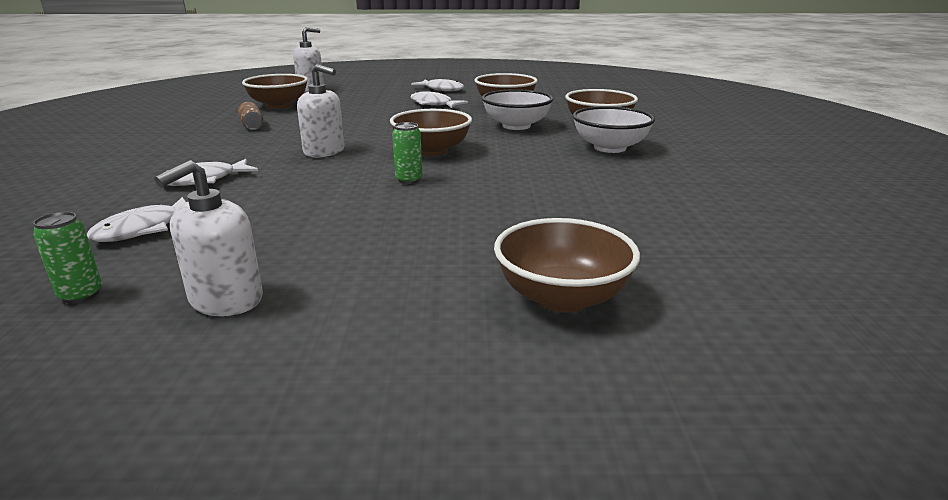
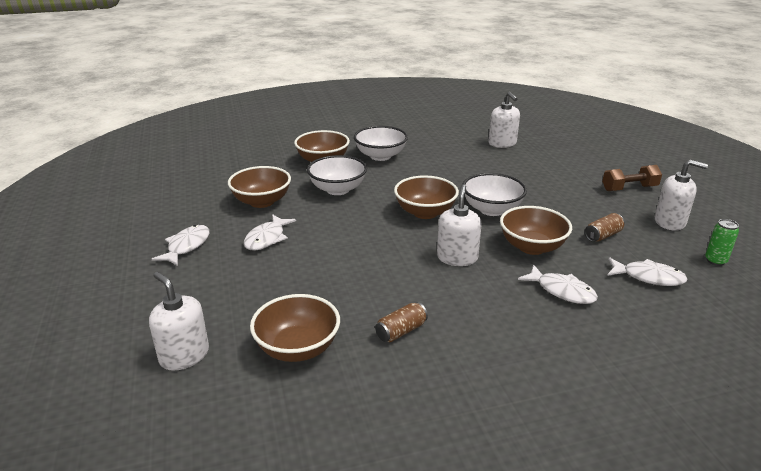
camera: 105 degrees left, 5 degrees up
green can [392,122,422,184] -> white bowl [462,173,527,216]
brown bowl [494,218,640,313] -> brown bowl moved to [500,206,572,255]
none -> white soap dispenser [488,92,520,148]
none -> brown can [585,213,625,242]
none -> brown dumbbell [602,165,662,191]

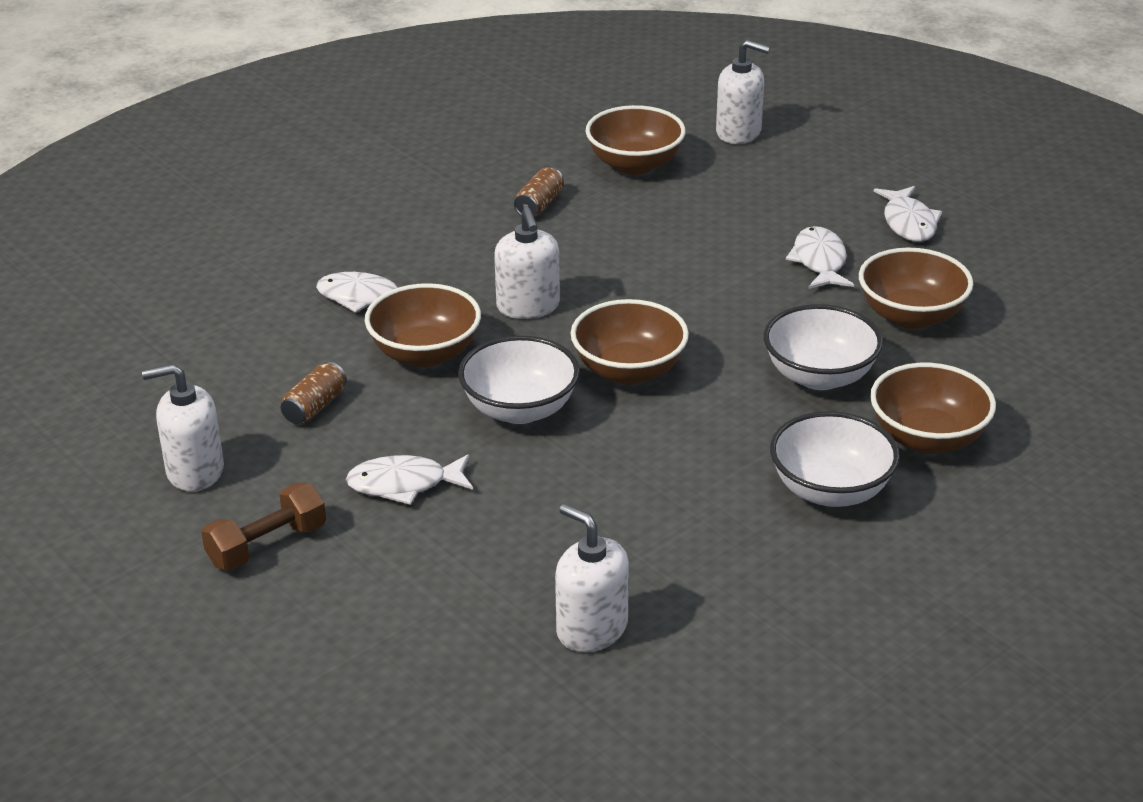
camera: 155 degrees right, 5 degrees up
white fish [607,257,687,286] -> white fish moved to [346,454,473,505]
green can [705,219,739,266] -> none

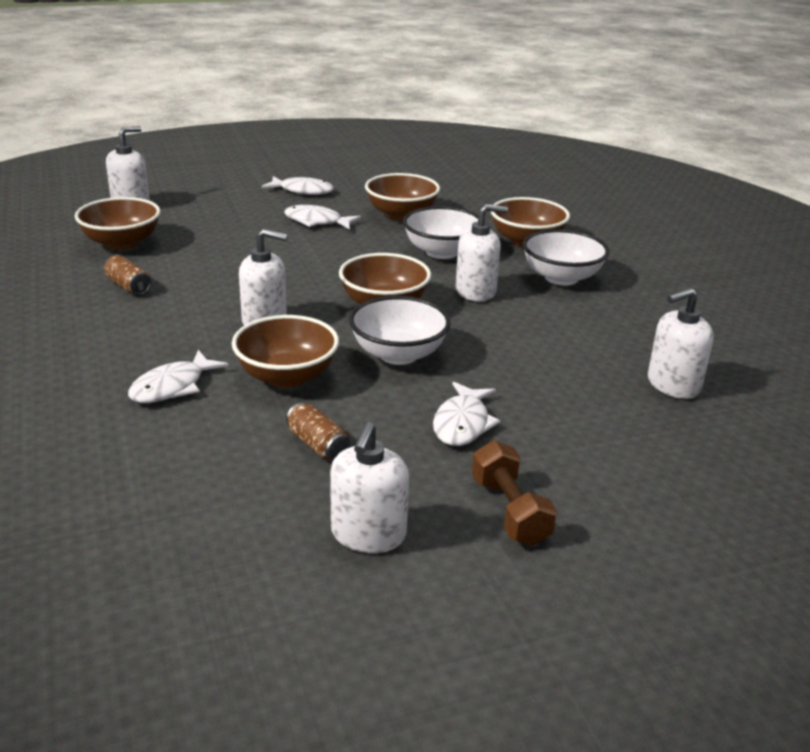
camera: 70 degrees left, 5 degrees down
none -> white soap dispenser [455,204,508,301]

